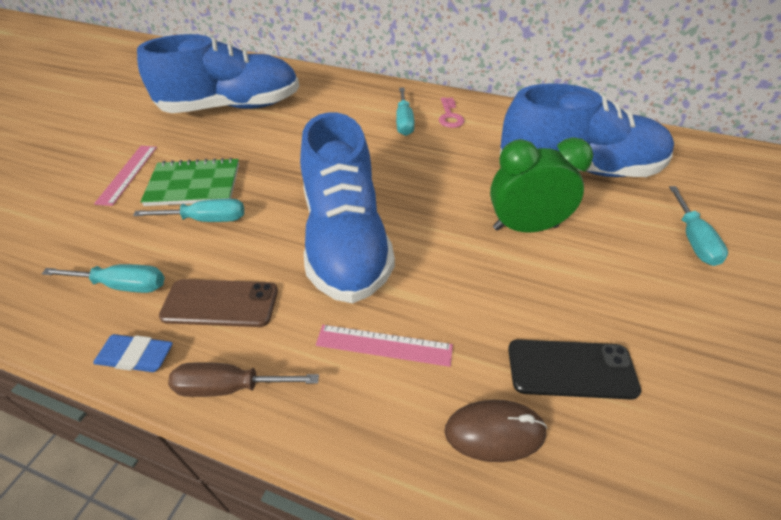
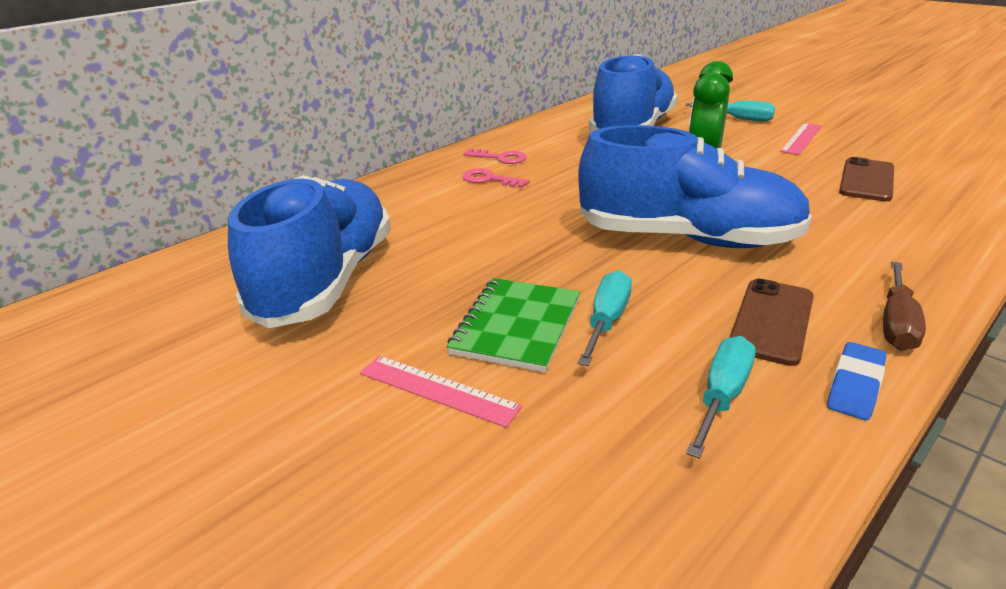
camera: 65 degrees left, 15 degrees down
pink ruler [316,325,453,367] -> pink ruler moved to [780,123,822,155]
turquoise screwdriver [396,88,415,136] -> pink key [462,168,530,188]
brown mouse [445,400,547,462] -> none
black phone [508,339,641,400] -> brown phone [839,157,894,201]

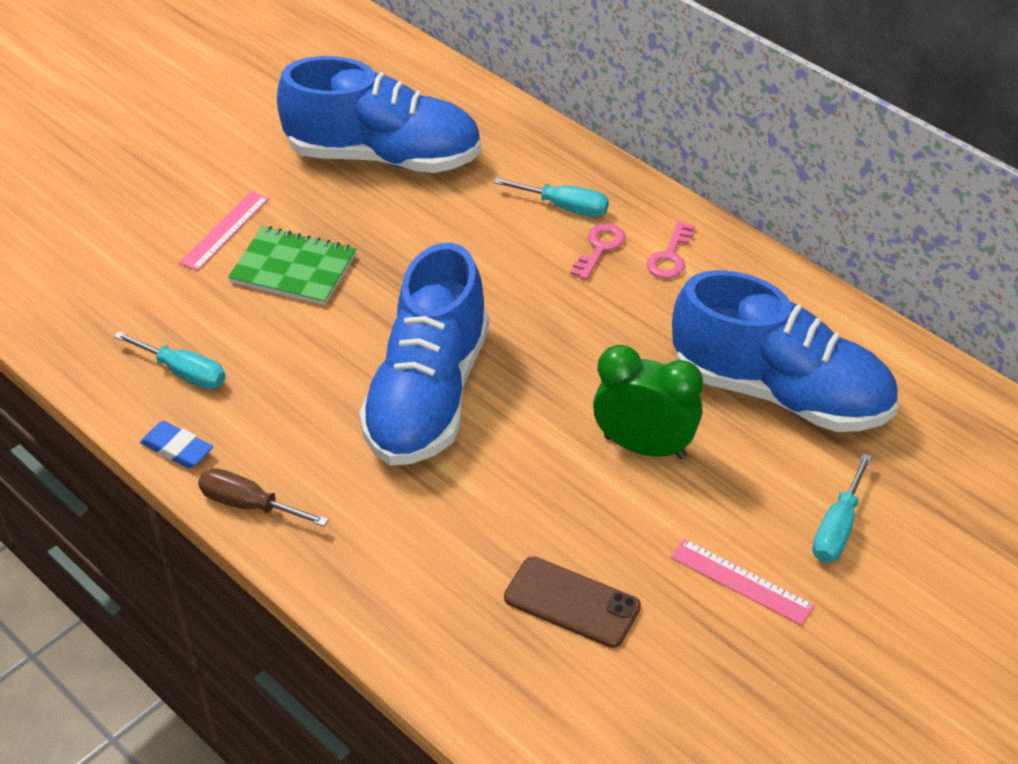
camera: 90 degrees right, 15 degrees up
turquoise screwdriver [577,270,632,366] -> turquoise screwdriver moved to [493,178,609,217]
brown phone [730,279,814,366] -> none

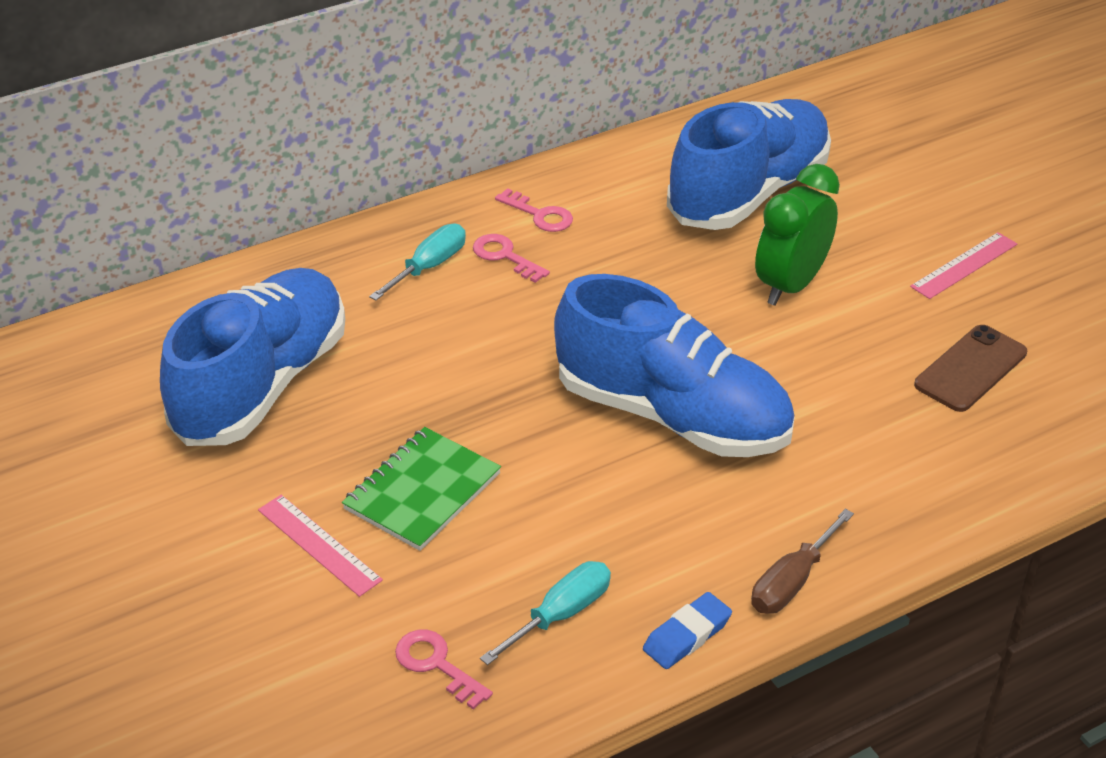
camera: 75 degrees left, 5 degrees down
turquoise screwdriver [812,453,872,562] -> none
none -> pink key [395,630,493,710]

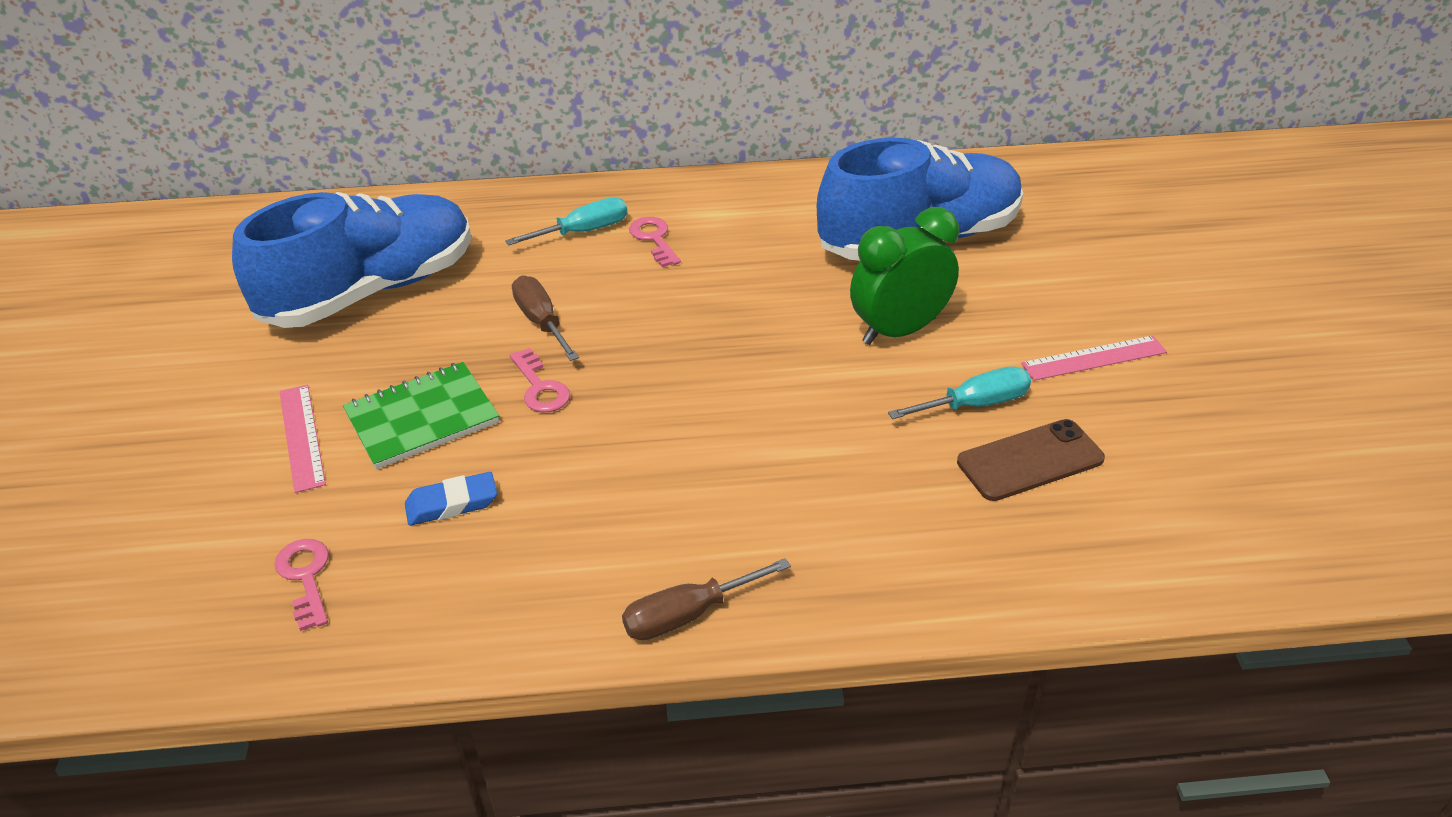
camera: 25 degrees right, 0 degrees up
turquoise screwdriver [480,561,611,665] -> turquoise screwdriver moved to [888,367,1031,419]
pink key [495,188,573,232] -> pink key moved to [510,348,570,412]
blue shoe [554,274,795,457] -> none
blue eraser [643,592,732,669] -> blue eraser moved to [405,472,497,525]
none -> brown screwdriver [512,275,579,361]

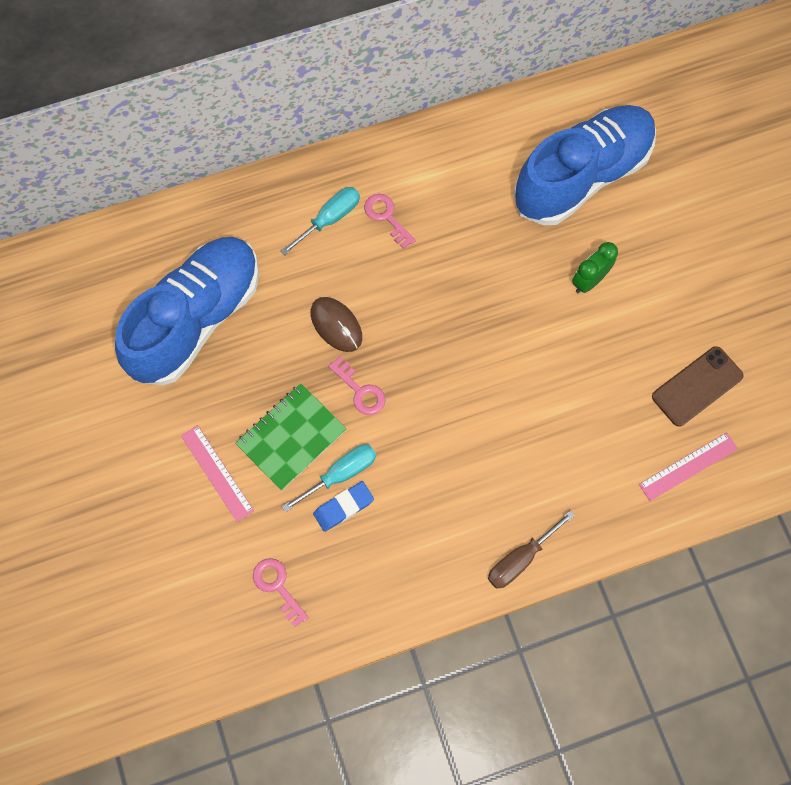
camera: 15 degrees left, 30 degrees up
brown screwdriver [512,275,579,361] -> brown mouse [311,297,362,352]
green clock [850,207,959,345] -> green clock [572,242,618,294], size x0.62
turquoise screwdriver [888,367,1031,419] -> turquoise screwdriver moved to [281,444,376,512]
pink ruler [1021,335,1167,381] -> pink ruler moved to [639,432,738,501]

